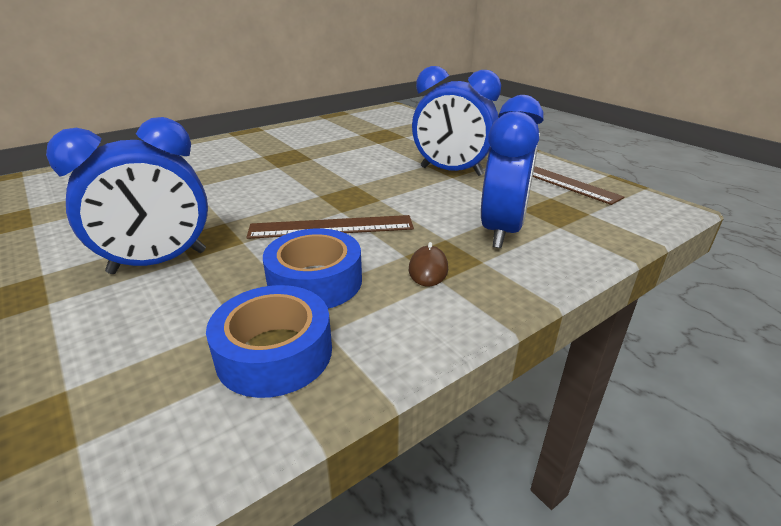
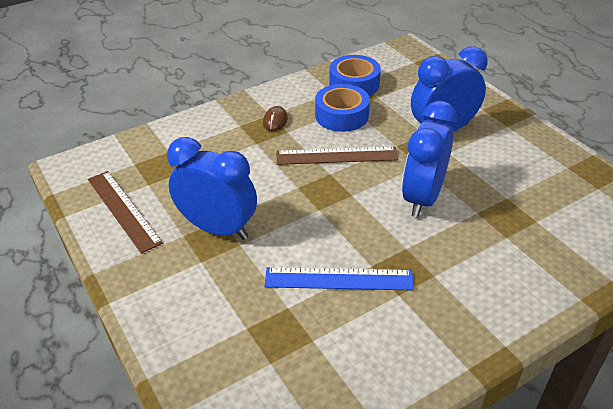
camera: 175 degrees left, 10 degrees up
blue clock [481,95,544,248] -> blue clock moved to [402,101,457,217]
none -> blue ruler [265,267,414,290]

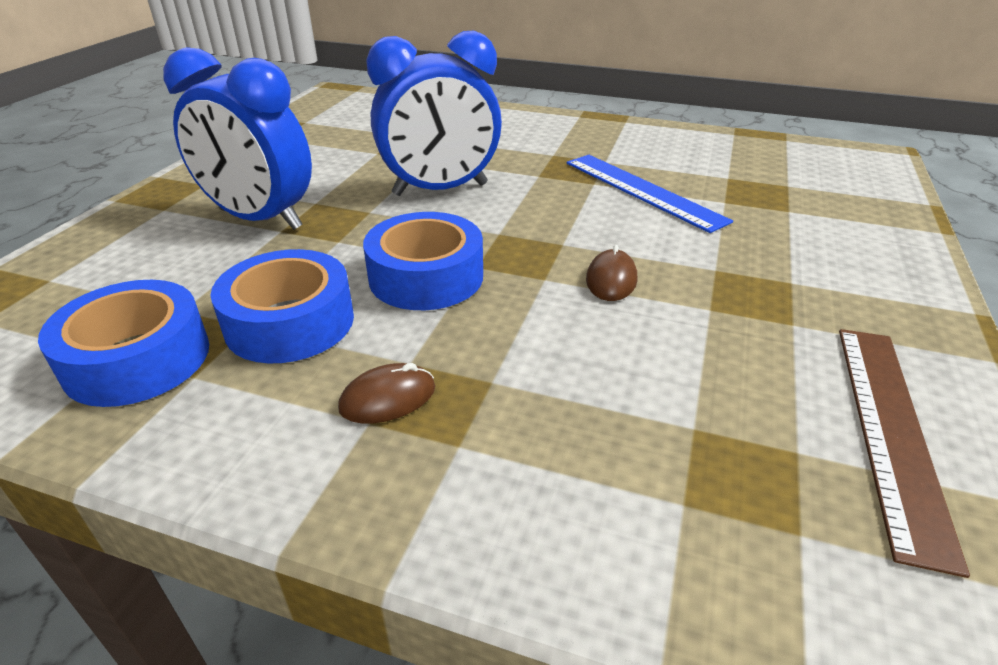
camera: 130 degrees left, 5 degrees down
blue clock [167,137,257,240] -> none
brown ruler [277,147,398,165] -> blue tape [363,212,483,310]
none -> brown mouse [586,245,637,301]

